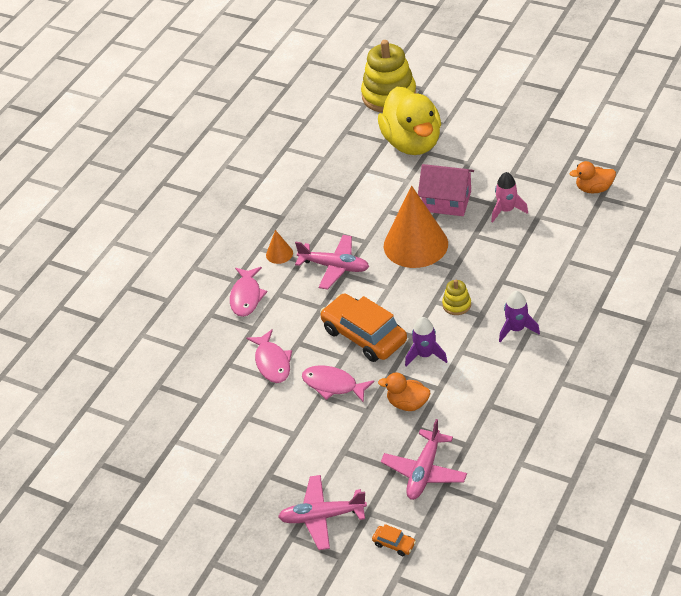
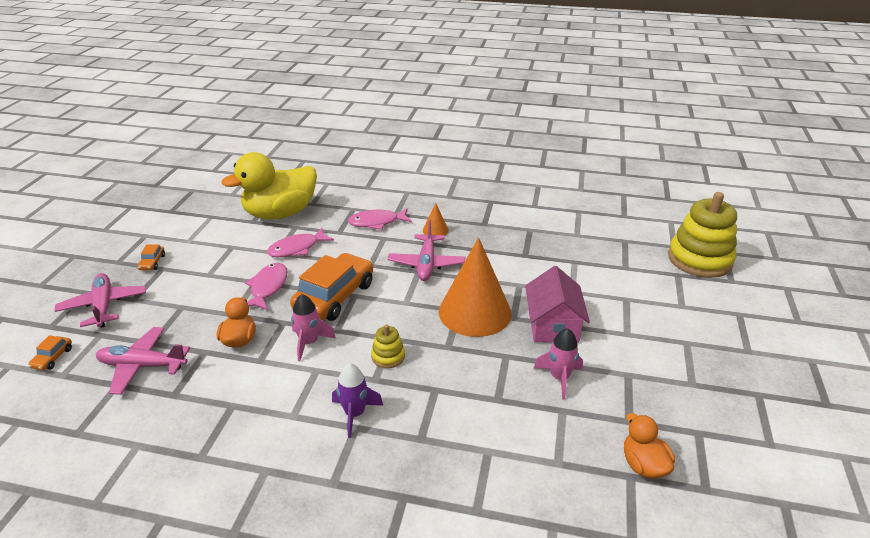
camera: 70 degrees right, 10 degrees down
yellow duck [378,87,441,155] -> yellow duck moved to [221,152,317,219]
purple rocket [405,317,448,366] -> pink rocket [291,294,336,361]
none -> orange car [137,244,165,270]

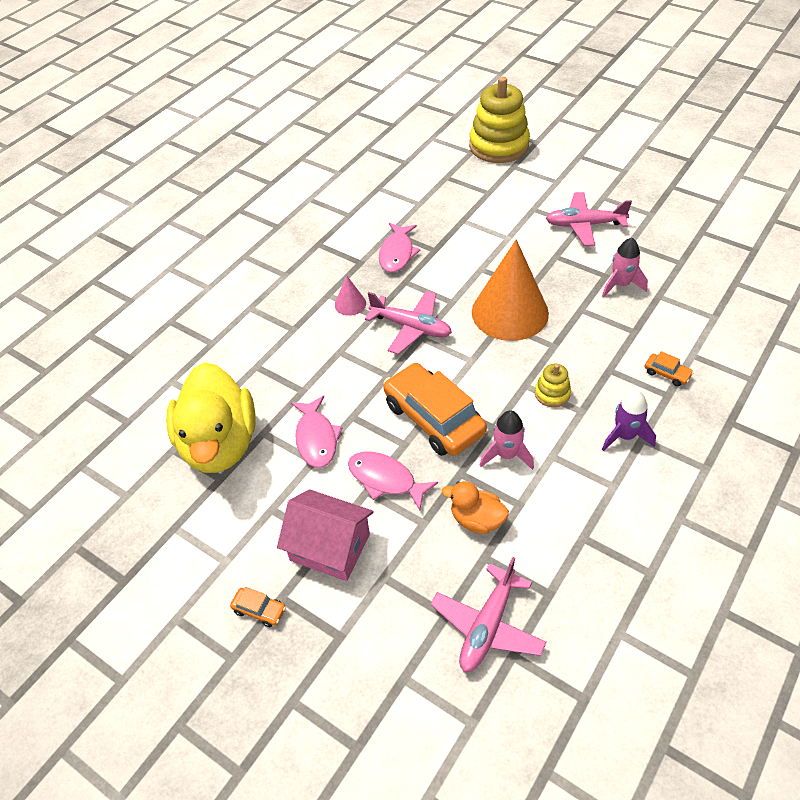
camera: 65 degrees left, 15 degrees up
orange car [28,335,72,371] -> orange car moved to [645,351,694,386]
pink plane [54,273,146,328] -> pink plane moved to [546,192,632,246]
pink fish [348,208,412,230] -> pink fish moved to [379,223,420,273]
orange cone [423,203,449,236] -> pink cone [335,275,366,316]
pink house [525,266,590,343] -> pink house moved to [277,489,374,581]
orange duck [624,413,675,479] -> none

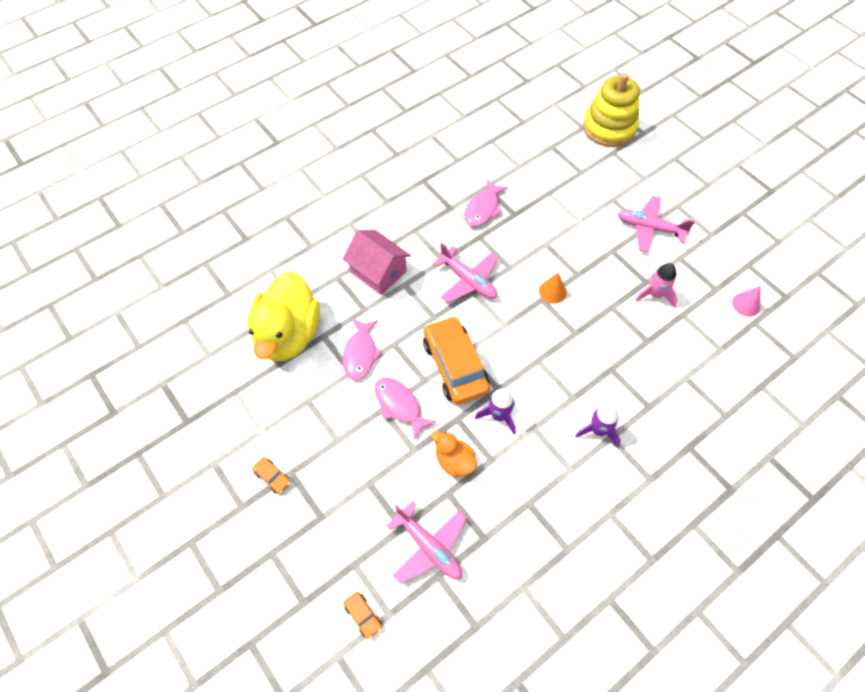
camera: 15 degrees right, 10 degrees up
pink house [277,489,374,581] -> pink house moved to [342,230,411,295]
pink cone [335,275,366,316] -> pink cone moved to [732,286,761,317]
pink plane [430,557,547,672] -> pink plane turned 90 degrees counterclockwise [386,501,467,584]
orange cone [472,239,549,341] -> orange cone [539,273,567,303], size x0.42
pink rocket [479,410,534,470] -> purple rocket [474,389,516,435]
yellow stacking toy [535,364,571,407] -> none
orange car [645,351,694,386] -> orange car moved to [343,592,382,639]

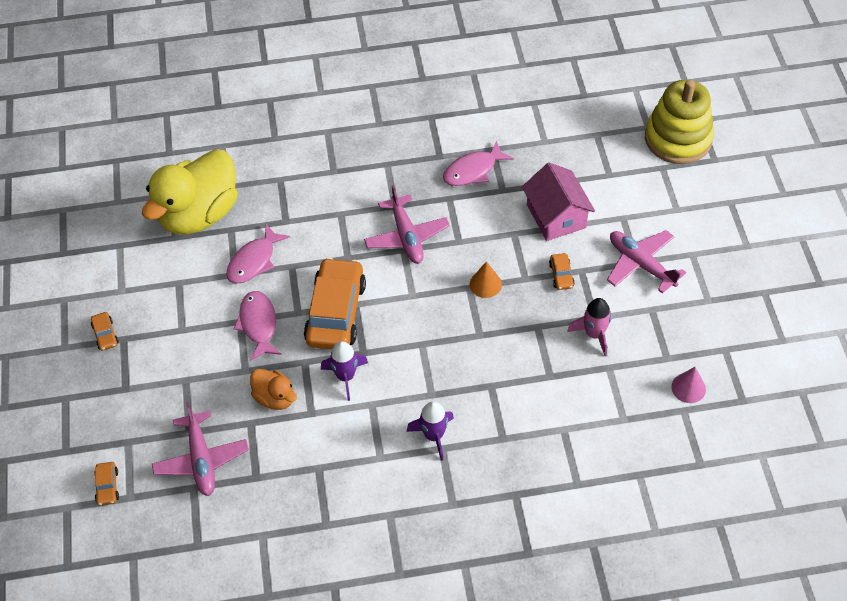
camera: 30 degrees right, 5 degrees down
pink house [342,230,411,295] -> pink house moved to [522,163,595,241]
orange duck [431,431,477,477] -> orange duck turned 150 degrees clockwise [250,369,297,410]
none -> orange car [549,253,575,290]

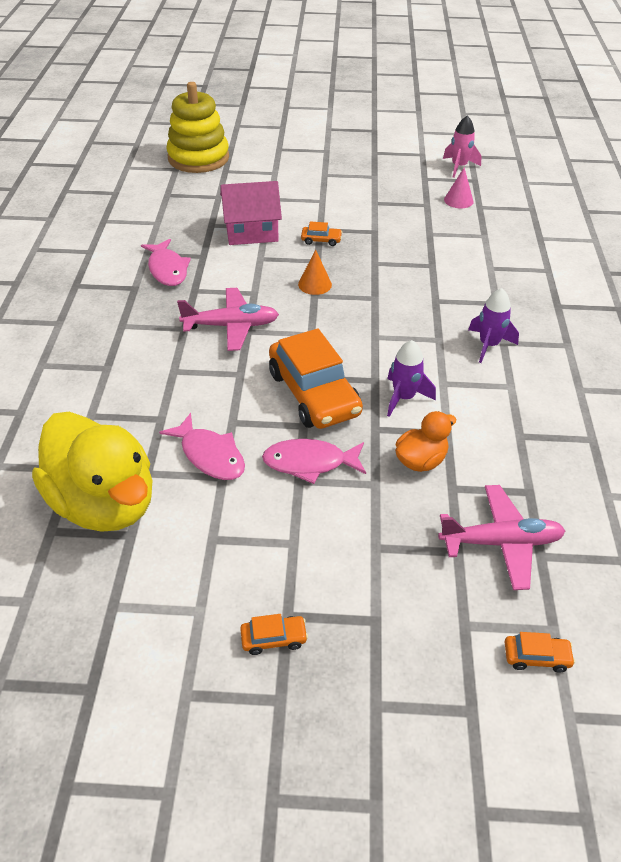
camera: 80 degrees left, 10 degrees down
orange car [304,257,366,349] -> orange car turned 135 degrees counterclockwise [269,329,363,429]
pink rocket [567,298,612,356] -> pink rocket moved to [443,115,481,178]
pink plane [607,230,686,293] -> none

